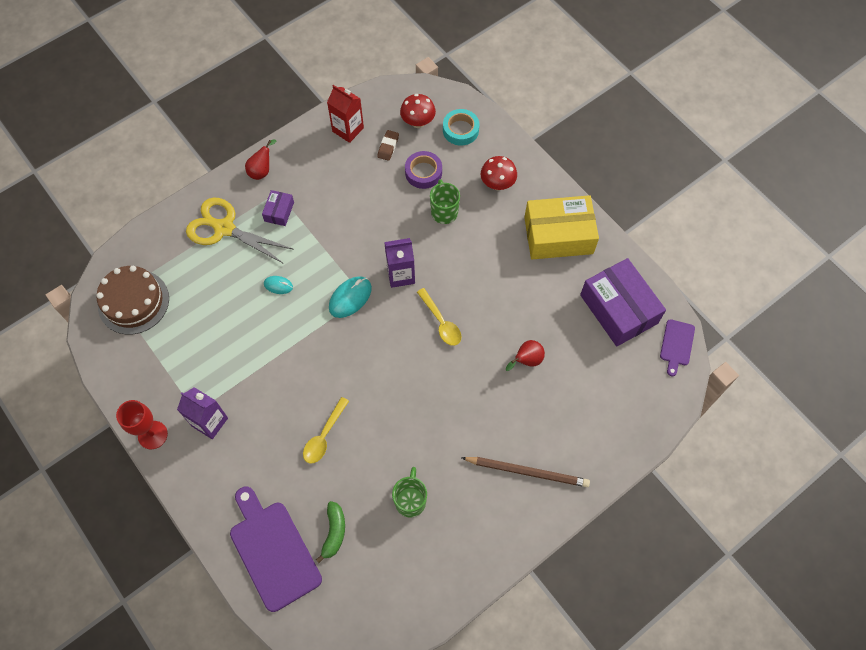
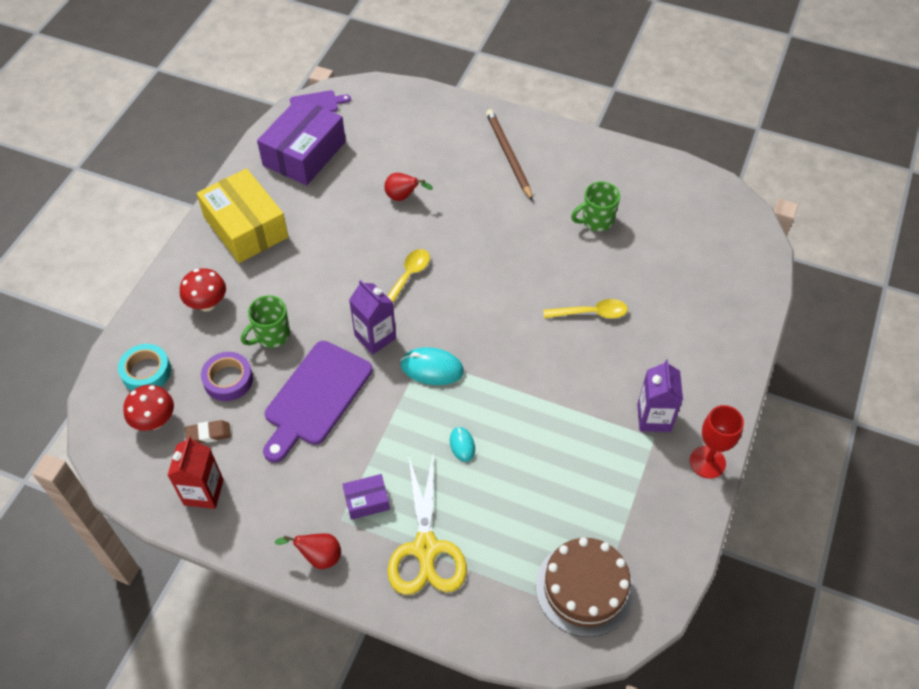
camera: 120 degrees left, 10 degrees down
purple cutting board [230,486,322,612] -> purple cutting board moved to [263,341,372,463]
green banana [316,501,345,563] -> none

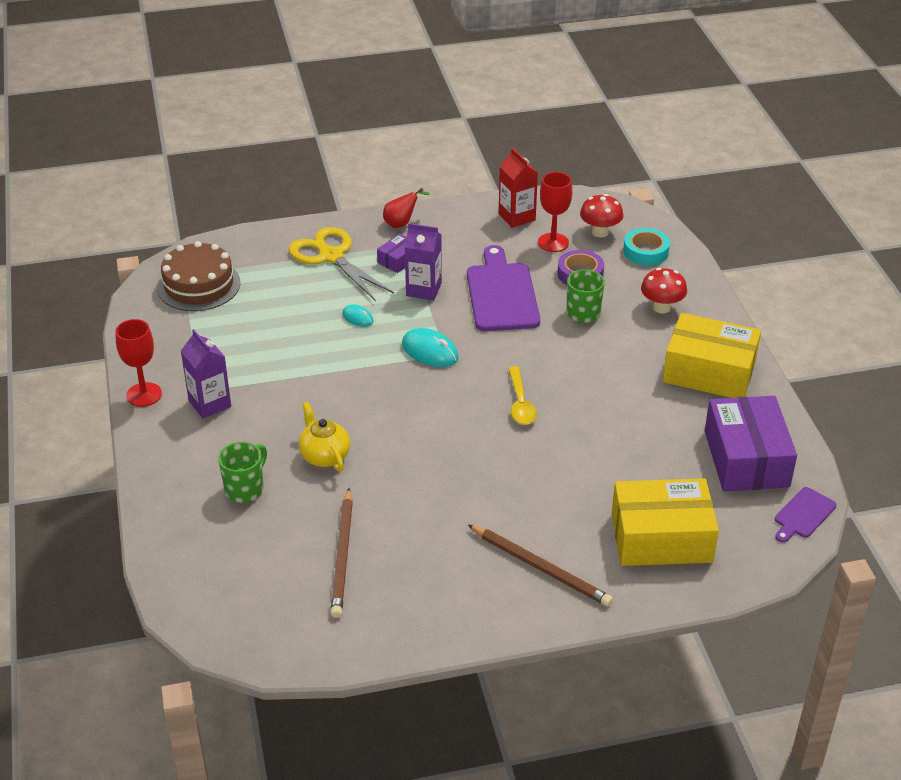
camera: 145 degrees right, 15 degrees down
brown eraser [185,420,231,443] -> red goblet [538,172,572,252]
purple carton [349,280,396,354] -> purple carton moved to [405,223,442,300]
red pear [384,173,433,201] -> none
turquoise mouse [400,347,464,385] -> turquoise mouse turned 60 degrees clockwise [402,328,458,367]
yellow spoon [543,299,628,319] -> yellow teapot [299,402,350,472]
green mug [571,181,620,231] -> green mug moved to [218,442,267,503]
none -> brown pencil [331,488,353,618]
none -> yellow box [612,478,719,566]

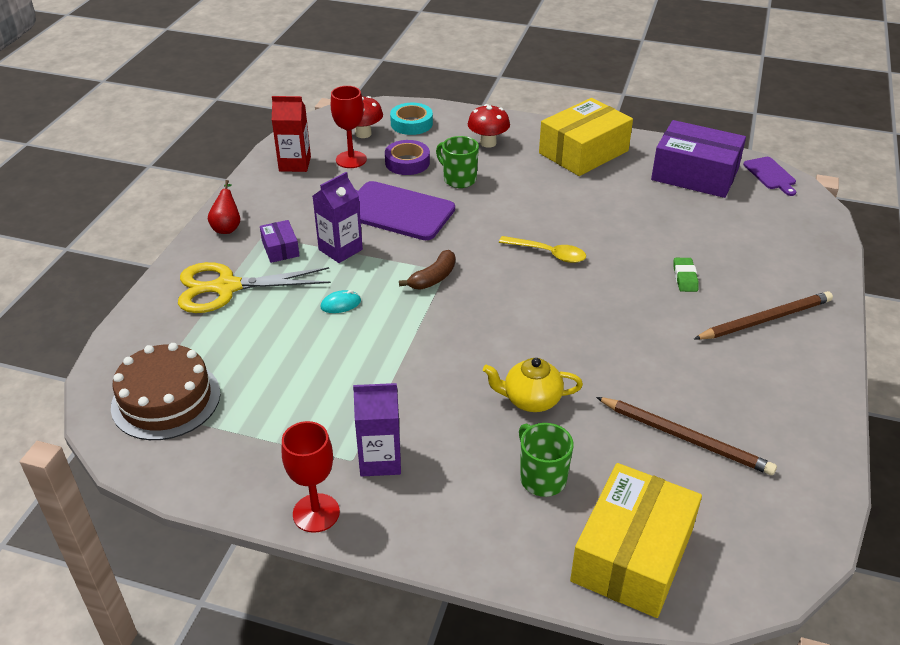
camera: 60 degrees left, 0 degrees up
turquoise mouse [402,328,458,367] -> brown banana [399,250,455,290]
yellow box [612,478,719,566] -> yellow box moved to [570,463,702,618]
none -> green eraser [673,258,699,292]

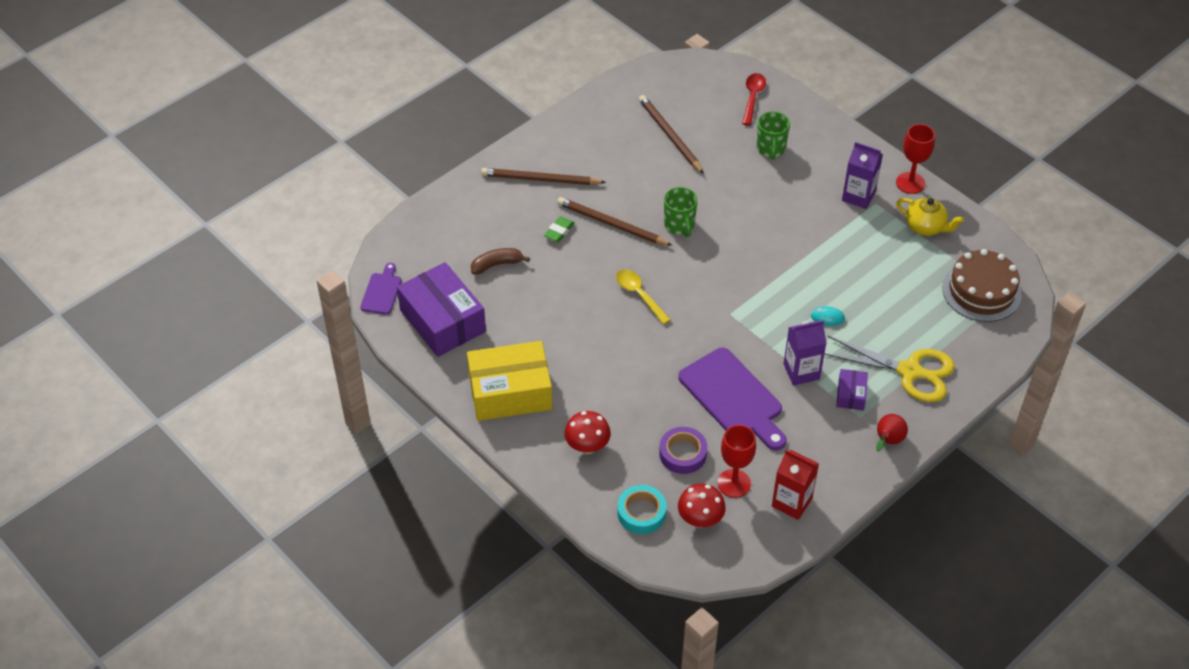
camera: 150 degrees left, 10 degrees up
brown banana [399,250,455,290] -> brown banana moved to [471,248,530,274]
green mug [436,136,479,188] -> green mug moved to [664,187,698,237]
yellow teapot [483,358,583,412] -> yellow teapot moved to [896,198,964,236]
yellow box [570,463,702,618] -> red spoon [742,73,766,126]
none -> brown pencil [557,197,672,246]

